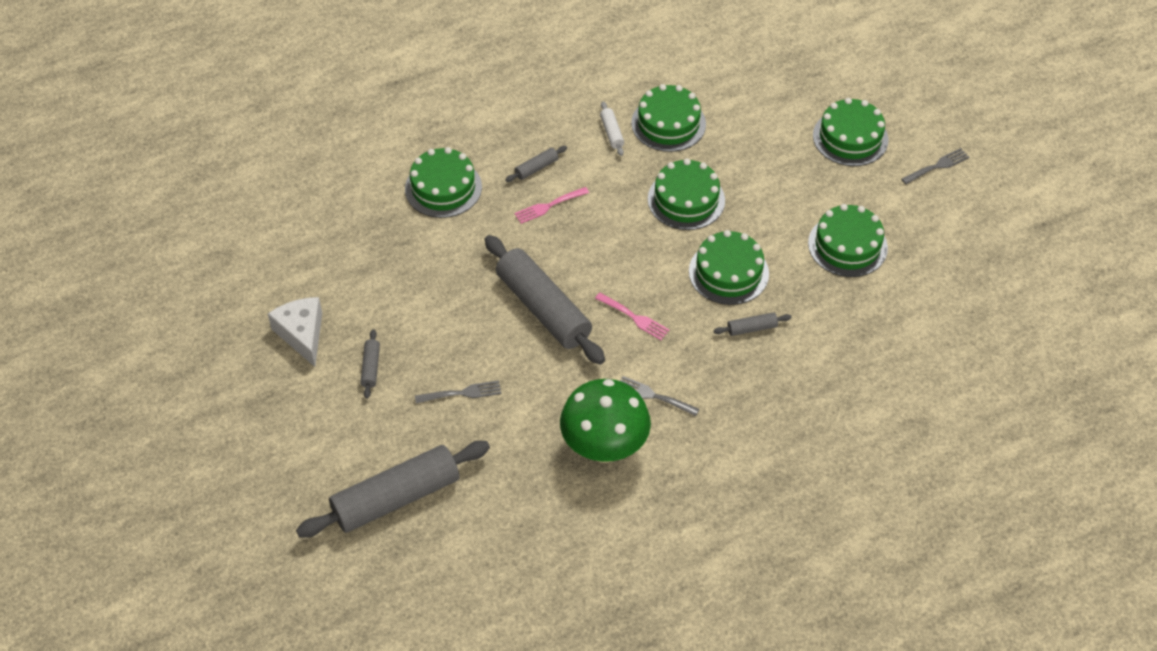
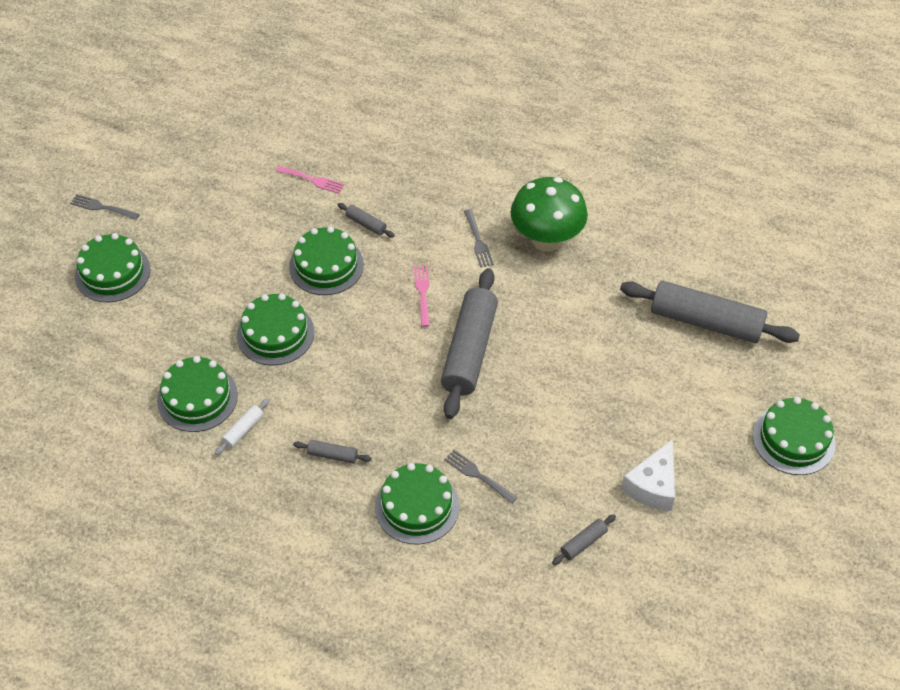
camera: 130 degrees left, 0 degrees up
grey rolling pin [360,329,380,399] -> grey rolling pin moved to [552,514,616,565]
grey fork [415,380,501,404] -> grey fork moved to [444,450,518,504]
pink fork [514,187,589,224] -> pink fork moved to [275,166,345,194]
green cake [808,204,888,277] -> green cake moved to [753,397,836,475]

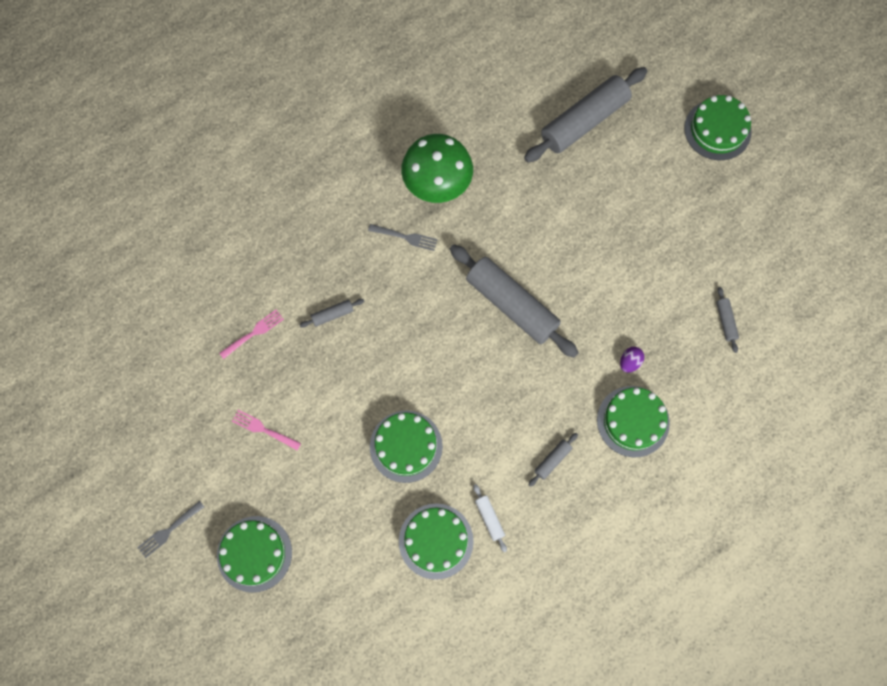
camera: 60 degrees left, 20 degrees up
green cake [289,226,364,295] -> none
pink fork [414,265,430,327] -> pink fork moved to [232,410,301,450]
grey fork [444,450,518,504] -> purple egg [620,347,644,373]
white cheese [621,439,675,511] -> none

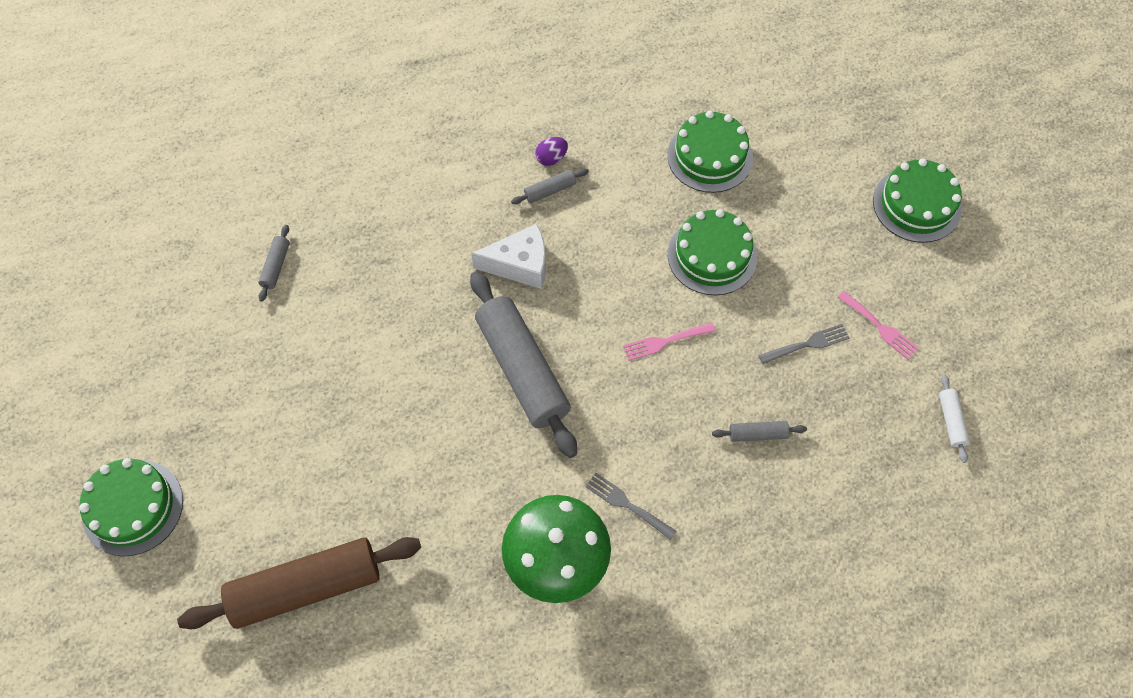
camera: 160 degrees left, 10 degrees down
grey fork [137,501,204,558] -> grey fork moved to [759,324,850,364]
pink fork [219,310,284,359] -> pink fork moved to [623,322,716,361]
white rolling pin [473,484,507,552] -> white rolling pin moved to [939,374,970,463]
grey rolling pin [524,67,647,163] -> brown rolling pin [177,537,421,629]
green cake [597,386,670,458] -> none
purple egg [620,347,644,373] -> purple egg moved to [535,137,568,166]
none -> white cheese [471,224,546,289]

